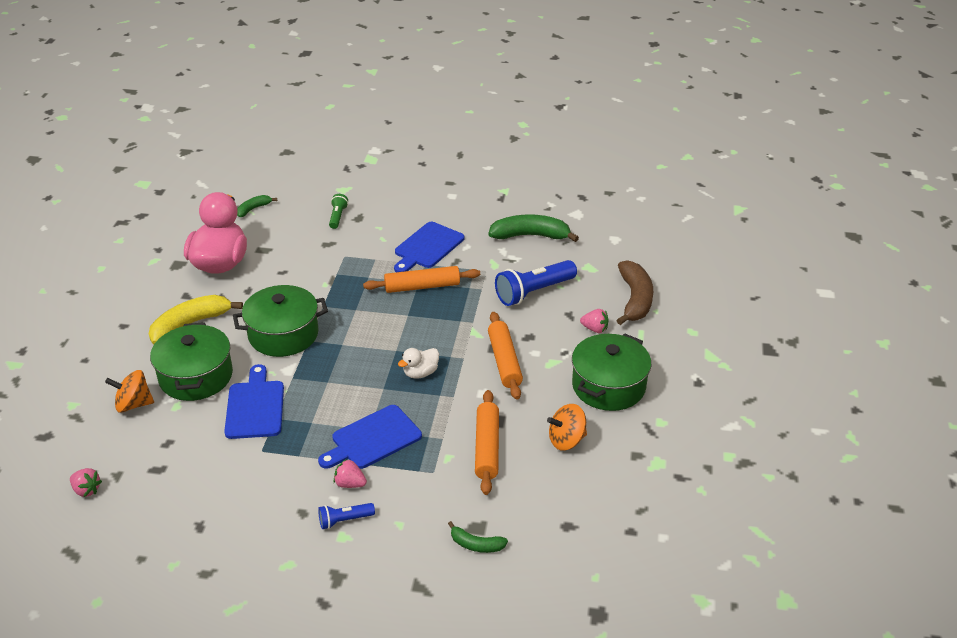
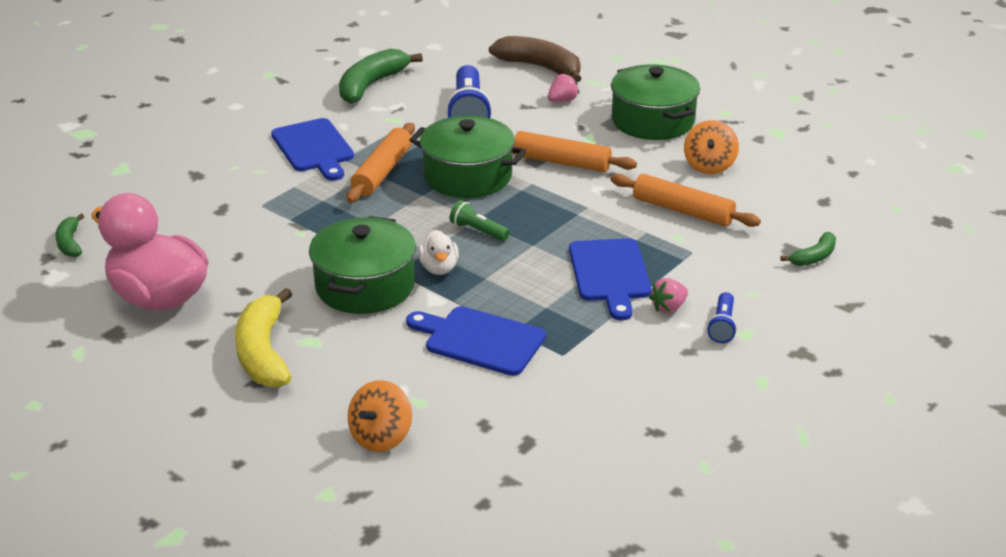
camera: 60 degrees left, 5 degrees down
pink strawberry [70,468,102,497] -> none
green pot [150,322,233,401] -> green pot moved to [410,116,526,198]
green flashlight [329,194,348,229] -> green flashlight moved to [450,200,510,241]
white duck [398,348,439,379] -> white duck moved to [418,230,459,275]

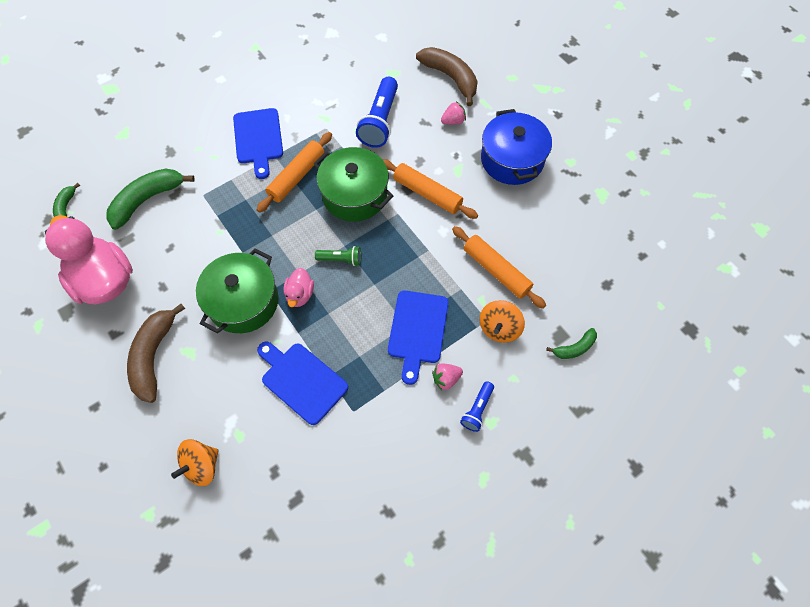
camera: 15 degrees right, 30 degrees up
yellow banana [235,288,292,388] -> brown banana [127,304,185,403]
green banana [339,49,423,104] -> green banana moved to [106,168,195,230]
white duck [418,230,459,275] -> pink duck [284,268,314,307]
green flashlight [450,200,510,241] -> green flashlight turned 135 degrees clockwise [315,246,361,266]
green pot [611,64,700,140] -> blue pot [481,109,552,185]
orange spinning top [684,120,739,174] -> orange spinning top moved to [480,300,525,343]

